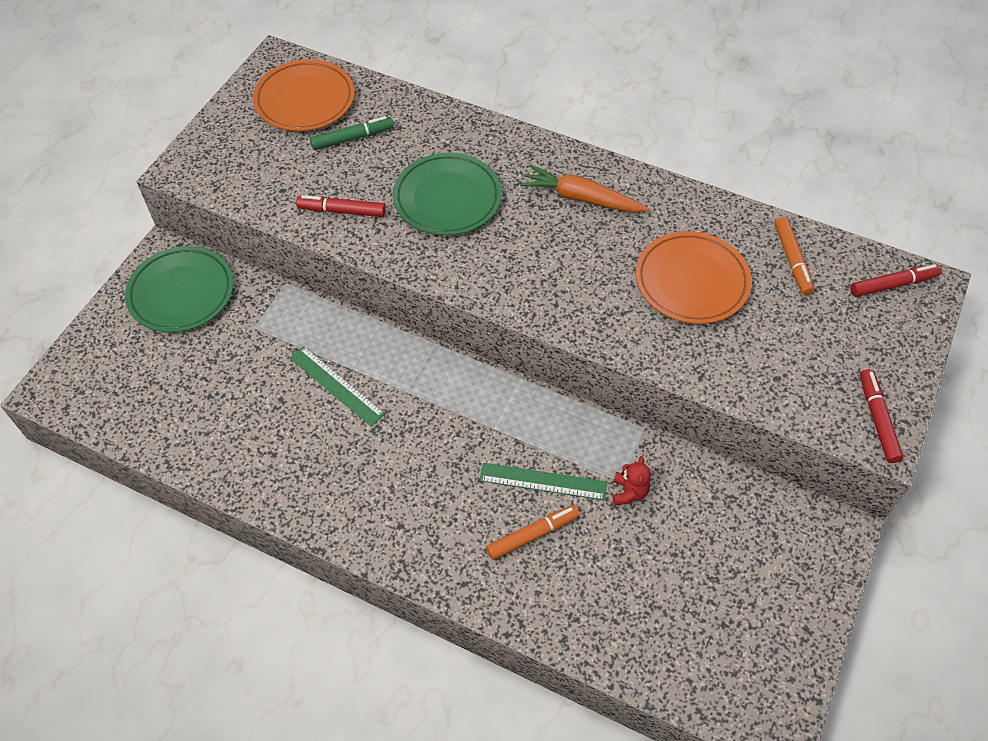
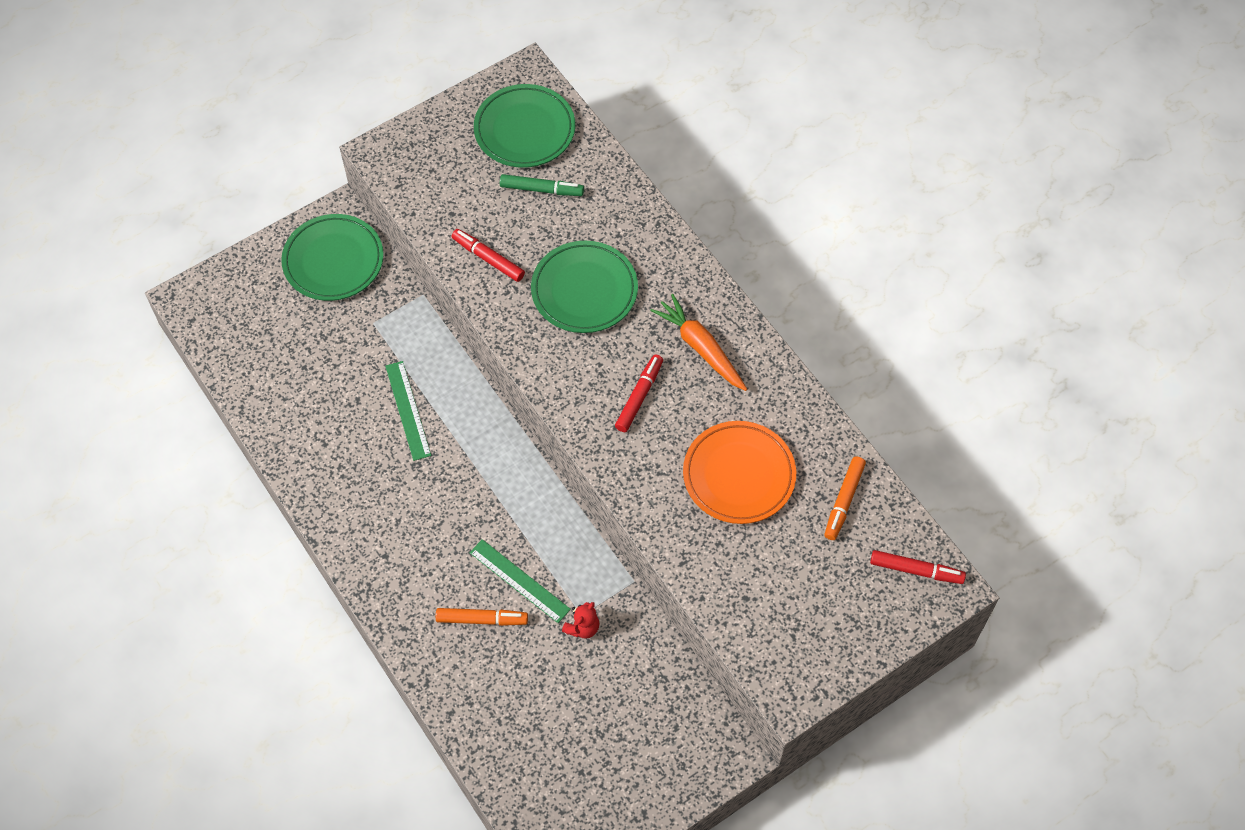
camera: 30 degrees right, 5 degrees up
orange plate [253,59,355,131] -> green plate [474,84,575,168]
red marker [860,369,903,463] -> red marker moved to [615,354,663,432]

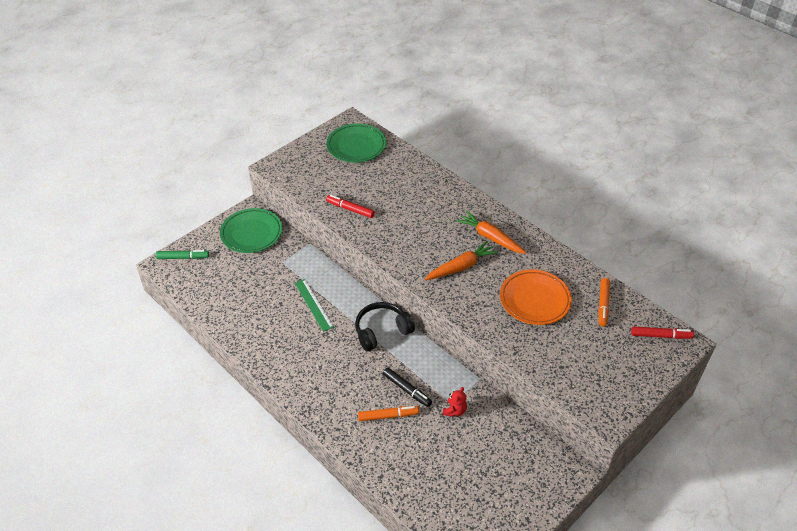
camera: 10 degrees left, 15 degrees down
green ruler [470,539,571,623] -> black marker [383,367,432,407]
green marker [500,174,584,196] -> green marker moved to [156,250,209,259]
green plate [531,241,638,333] -> none
red marker [615,354,663,432] -> orange carrot [425,241,498,280]
none -> black headphones [355,302,415,351]

